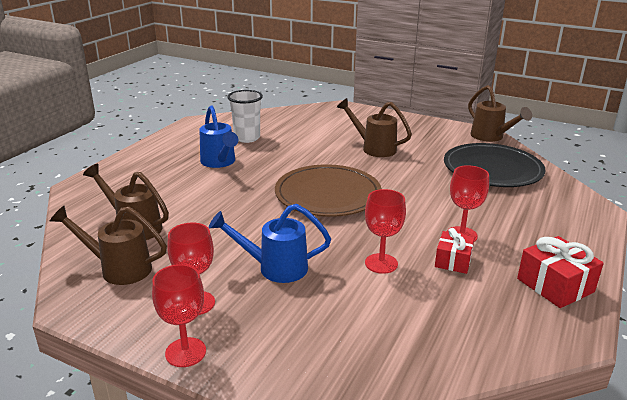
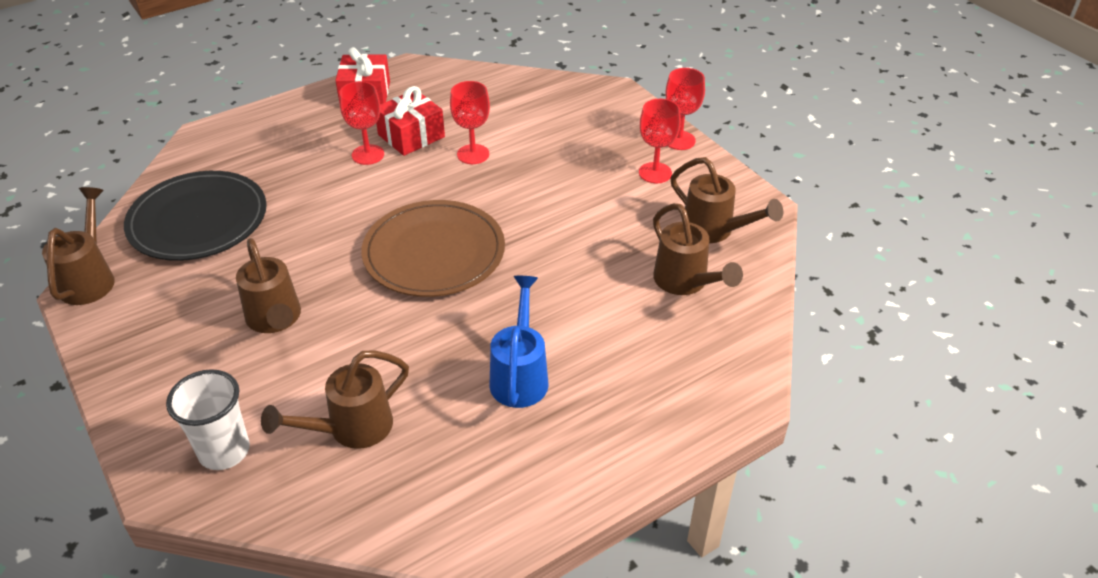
camera: 150 degrees left, 15 degrees up
blue watering can [209,204,331,283] -> none
white cup [227,90,263,143] -> white cup moved to [166,369,250,470]
red gift [435,228,474,274] -> red gift [376,86,445,156], size x1.52
none -> brown watering can [261,350,409,449]

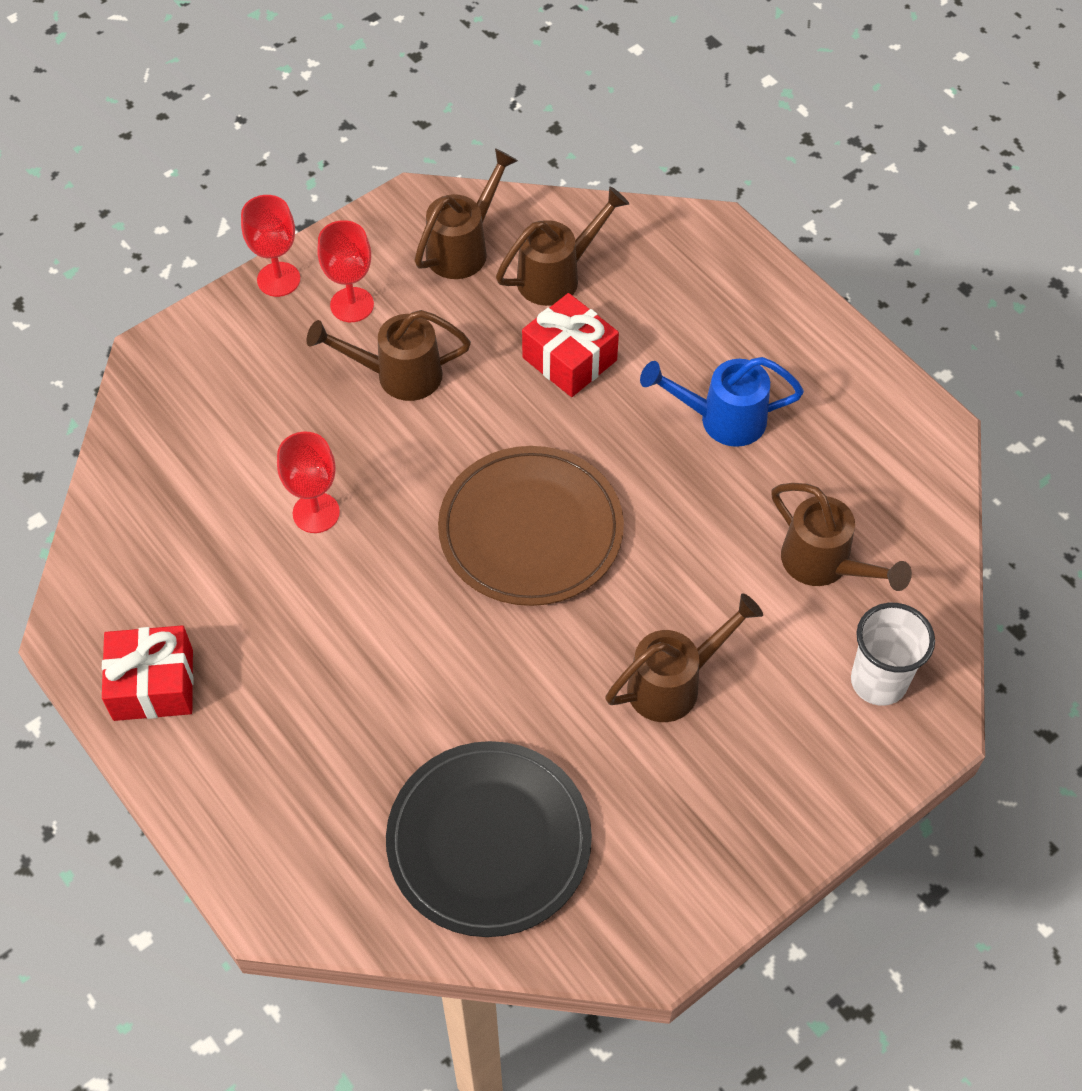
camera: 95 degrees left, 15 degrees up
brown watering can [42,187,115,305] -> brown watering can moved to [306,310,471,401]
red goblet [339,81,384,165] -> none
red gift [376,86,445,156] -> red gift moved to [522,293,619,397]

